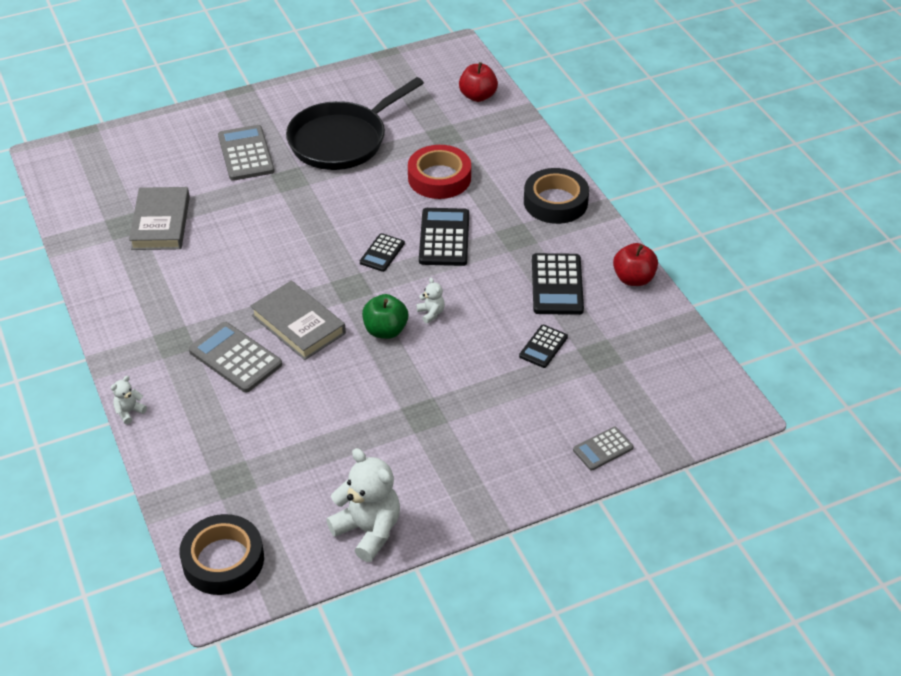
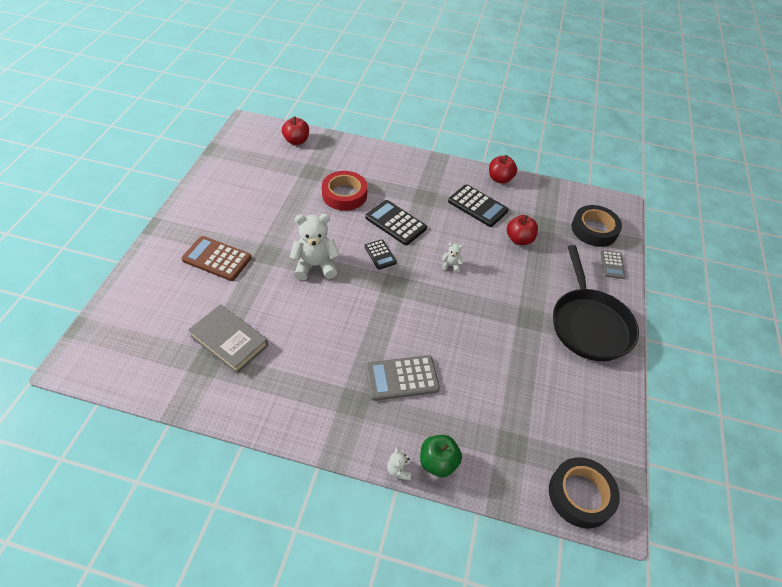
camera: 55 degrees left, 5 degrees up
grey calculator [218,125,275,181] -> brown calculator [181,236,252,281]
grey book [250,281,346,360] -> none
black pan [286,77,424,170] -> black pan moved to [553,245,639,361]
white teddy bear [326,448,400,562] -> white teddy bear moved to [290,214,339,280]
green apple [362,294,408,339] -> green apple moved to [420,435,462,477]
black calculator [519,325,568,368] -> red apple [507,215,538,245]
black tape [524,168,589,224] -> black tape moved to [571,205,622,247]

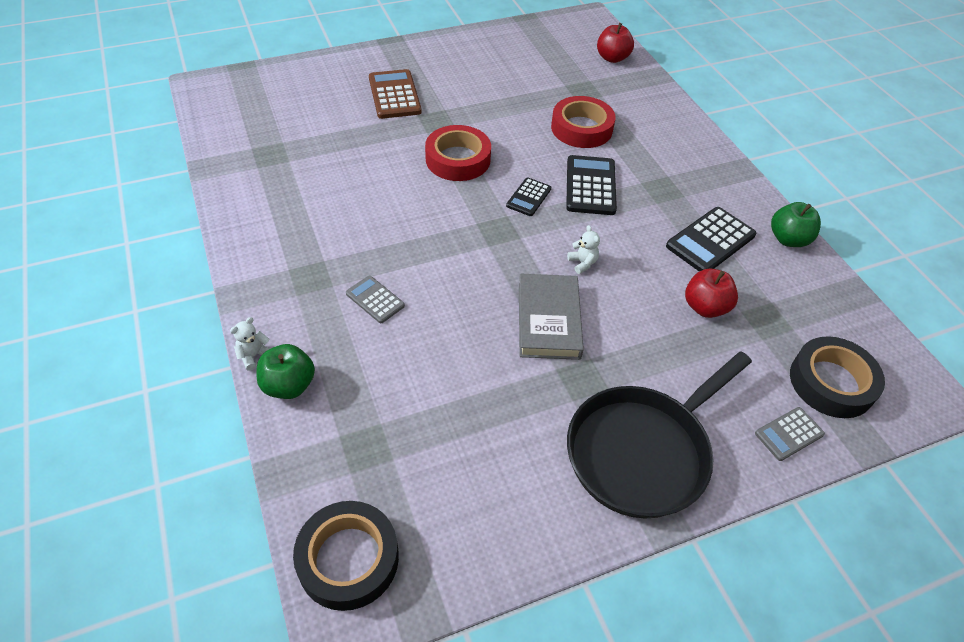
camera: 55 degrees right, 0 degrees up
grey book [188,304,268,373] -> grey book moved to [519,274,584,360]
white teddy bear [290,214,339,280] -> red tape [425,125,491,181]
grey calculator [366,355,440,401] -> grey calculator [346,276,405,323], size x0.59
black calculator [448,184,509,227] -> black calculator turned 45 degrees clockwise [666,207,756,271]
red apple [489,155,517,184] -> green apple [771,202,821,247]

